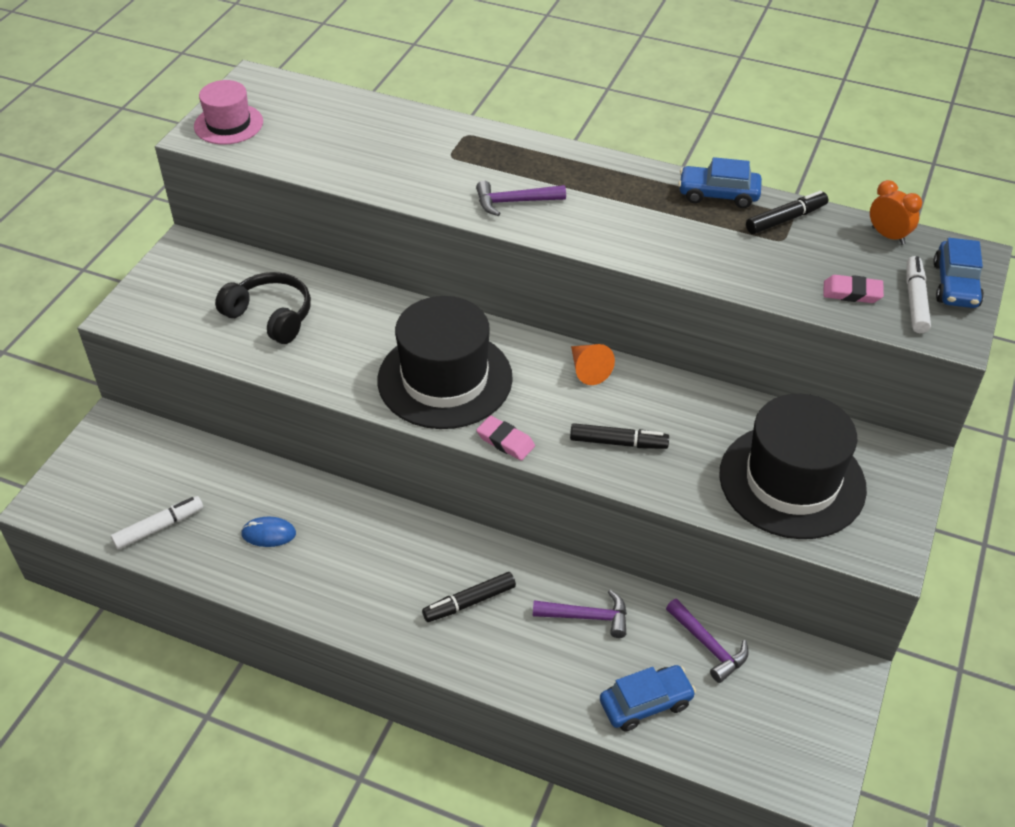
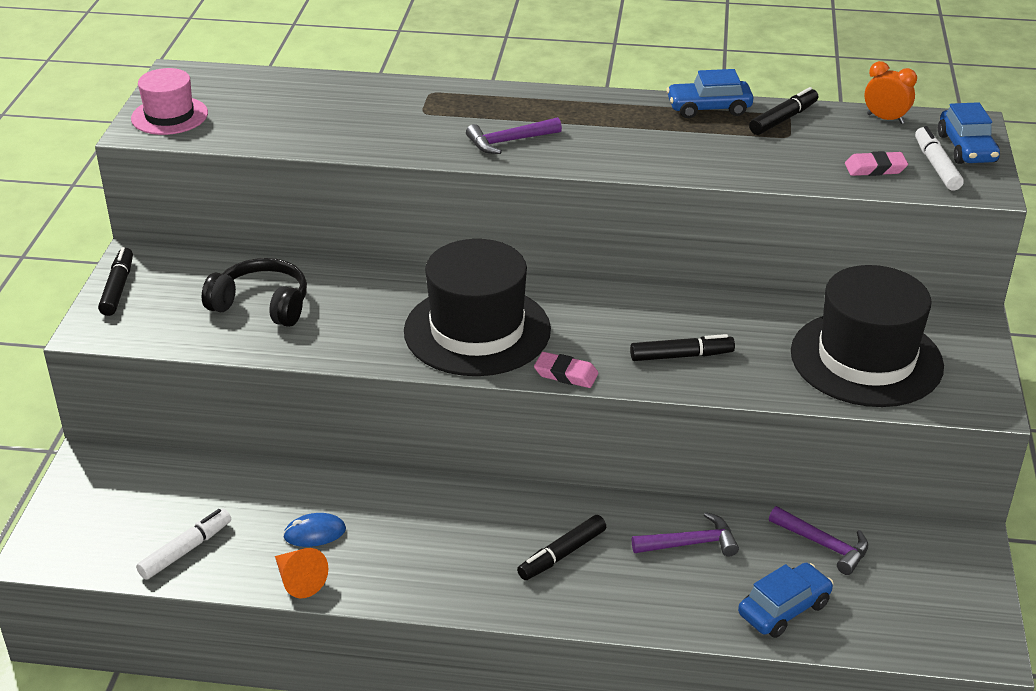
camera: 15 degrees left, 10 degrees down
orange cone [571,344,615,385] -> orange cone moved to [275,548,328,598]
none -> black marker [98,247,133,316]

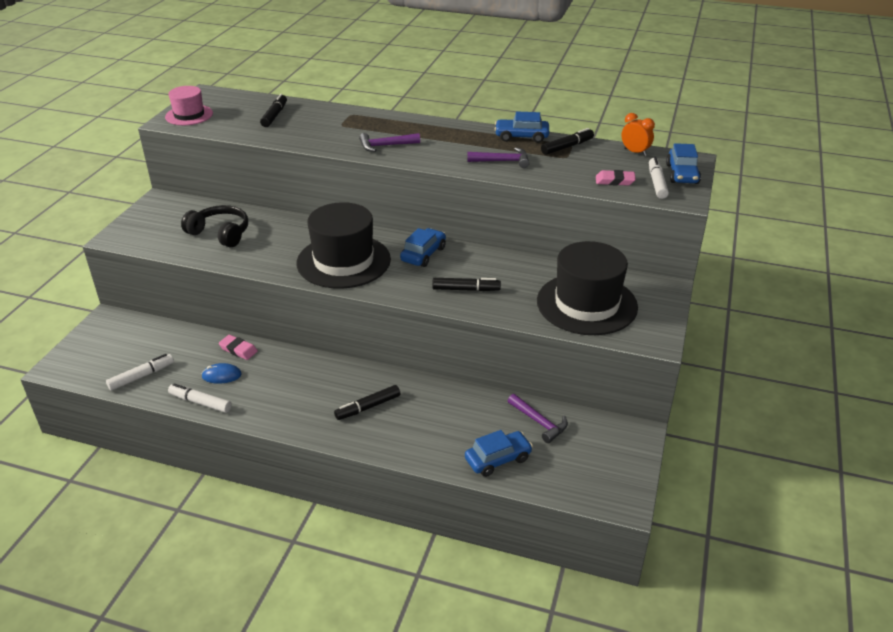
camera: 10 degrees right, 0 degrees up
black marker [98,247,133,316] -> black marker moved to [260,94,287,127]
orange cone [275,548,328,598] -> white marker [168,383,232,413]
pink eraser [534,352,598,388] -> pink eraser moved to [219,335,258,360]
purple hammer [632,512,739,556] -> purple hammer moved to [467,147,529,168]
none -> blue car [400,228,446,267]

